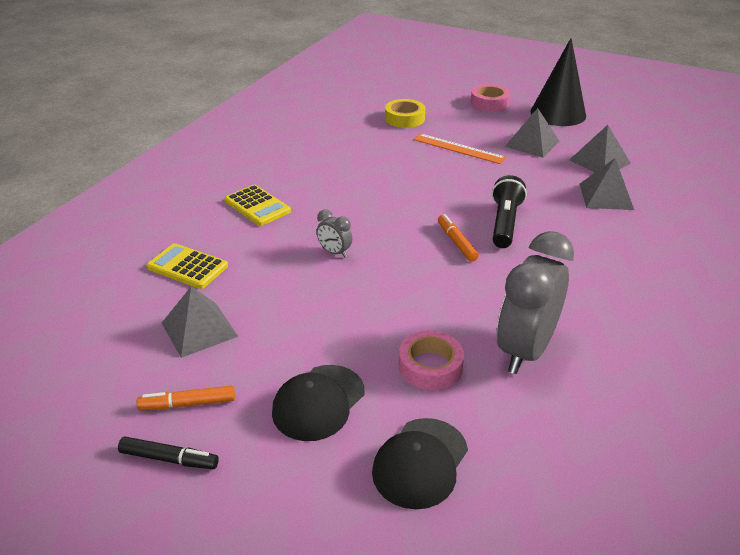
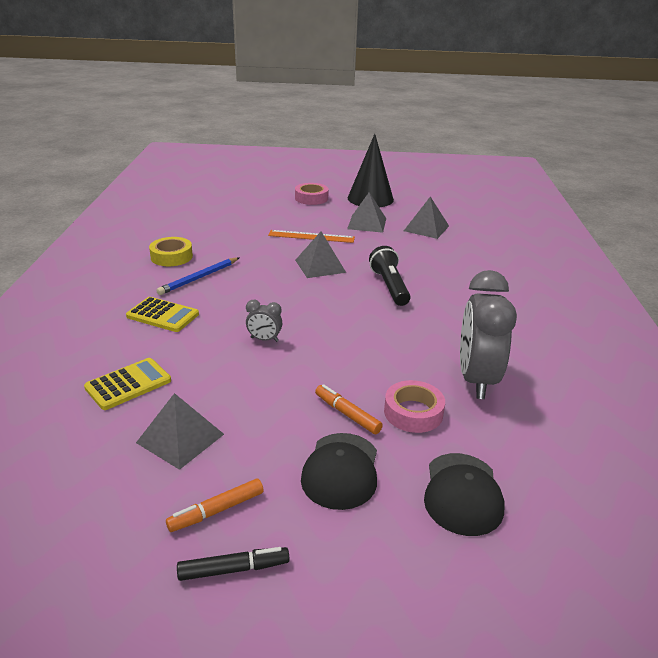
camera: 25 degrees left, 5 degrees down
yellow calculator [147,243,228,289] -> yellow calculator turned 135 degrees clockwise [84,358,171,410]
yellow tape [385,99,425,128] -> yellow tape moved to [149,237,193,266]
orange marker [438,214,479,262] -> orange marker moved to [315,384,383,434]
grey pyramid [580,158,634,210] -> grey pyramid moved to [295,232,346,278]
none -> blue pencil [156,257,240,295]

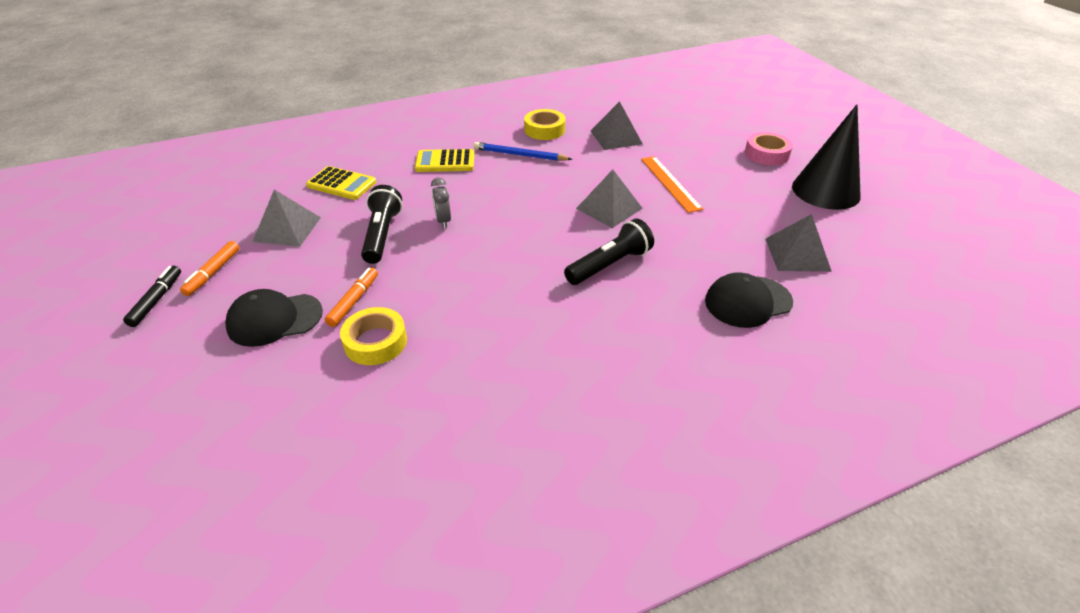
camera: 65 degrees right, 10 degrees up
yellow calculator [126,297,199,332] -> yellow calculator turned 90 degrees clockwise [415,149,474,172]
orange marker [166,478,264,532] -> orange marker turned 105 degrees counterclockwise [180,241,239,296]
black marker [177,547,290,581] -> black marker turned 135 degrees counterclockwise [123,266,181,327]
grey pyramid [347,192,386,233] -> grey pyramid moved to [591,101,643,150]
pink tape [384,380,445,433] -> yellow tape [340,307,407,365]
black cap [424,453,504,536] -> black cap moved to [705,272,793,328]
grey clock [460,270,517,399] -> none
none -> black flashlight [361,185,402,264]

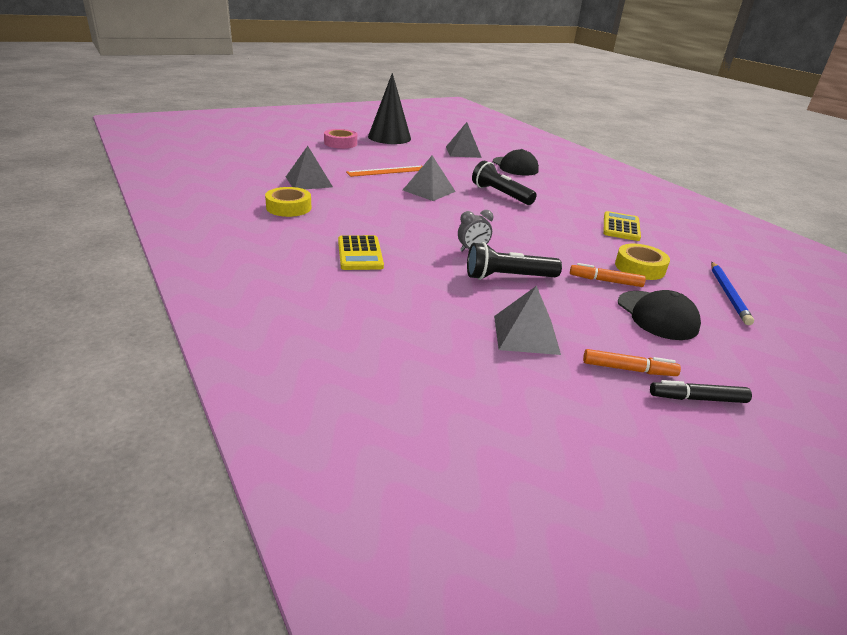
camera: 100 degrees left, 10 degrees down
yellow calculator [306,166,376,200] -> yellow calculator moved to [603,211,641,241]
blue pencil [473,142,572,161] -> blue pencil moved to [711,262,754,325]

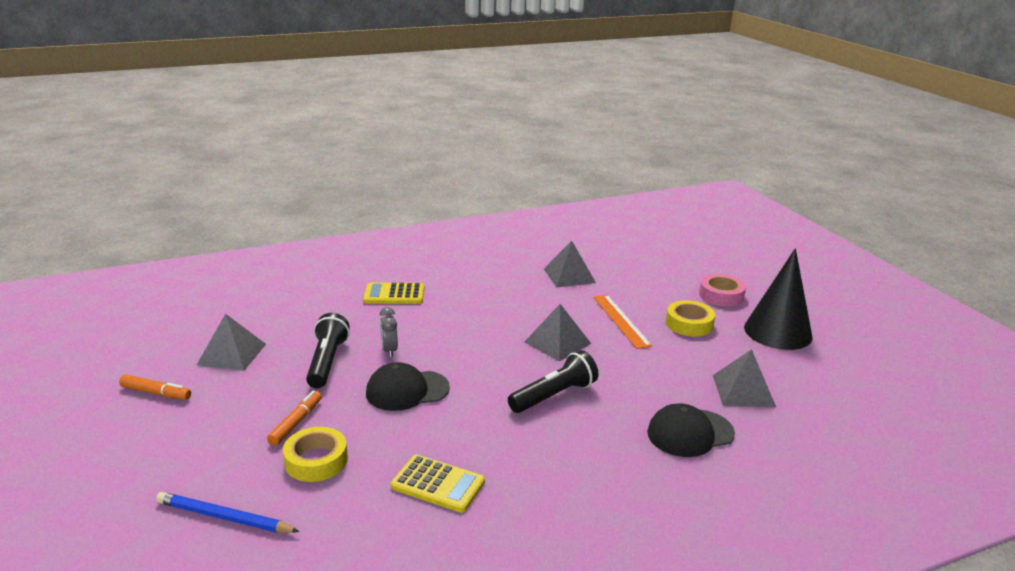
camera: 100 degrees right, 5 degrees down
yellow tape [265,187,311,217] -> yellow tape moved to [666,300,715,337]
orange marker [583,349,681,376] -> orange marker turned 90 degrees counterclockwise [119,375,191,400]
black cap [618,290,701,340] -> black cap moved to [366,362,450,411]
black marker [650,380,752,403] -> none

